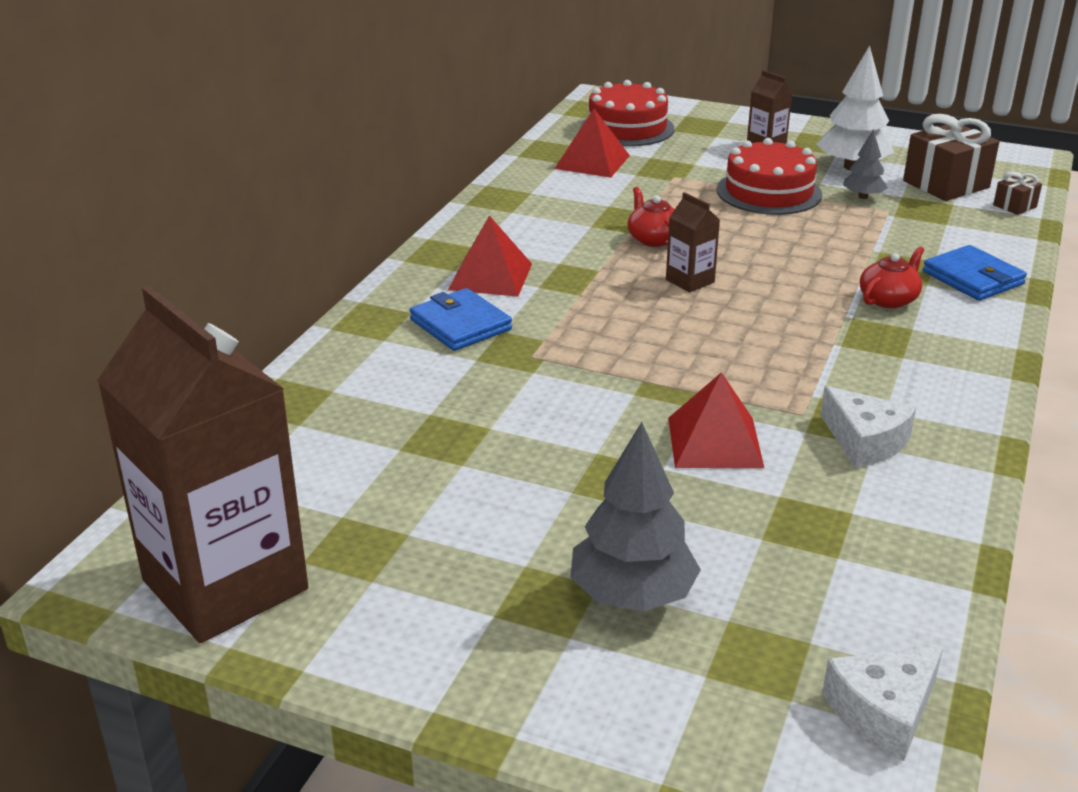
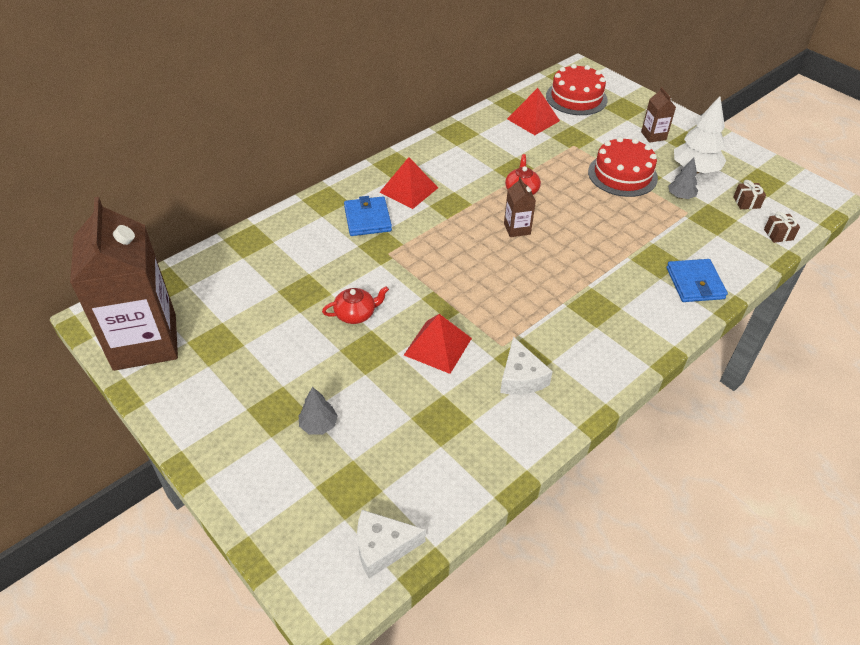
camera: 25 degrees right, 15 degrees up
grey tree [570,422,701,611] -> grey tree [299,387,338,435], size x0.55
red teapot [860,246,925,308] -> red teapot moved to [322,286,389,324]
brown gift [903,114,999,201] -> brown gift [733,180,766,209], size x0.49

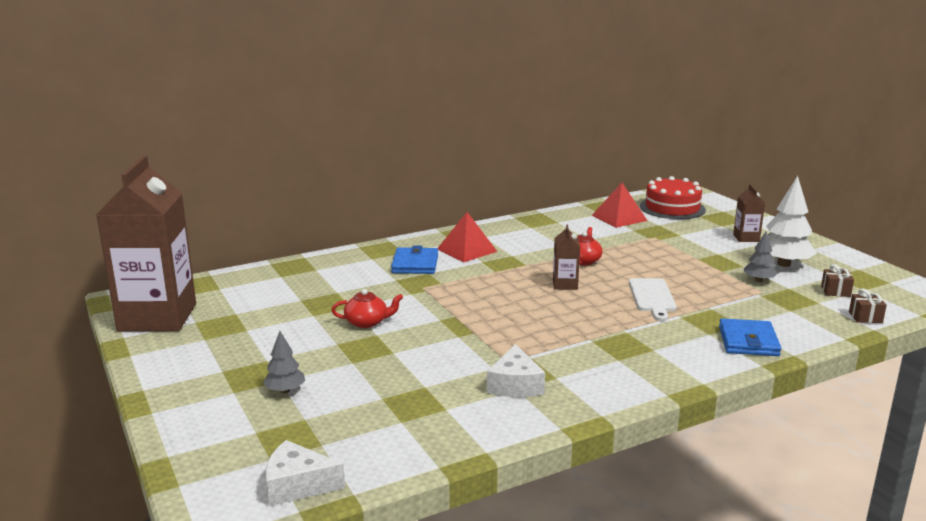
camera: 15 degrees right, 25 degrees down
red pyramid [404,314,472,374] -> none
red cake [588,137,658,197] -> none
none -> white cutting board [629,278,677,321]

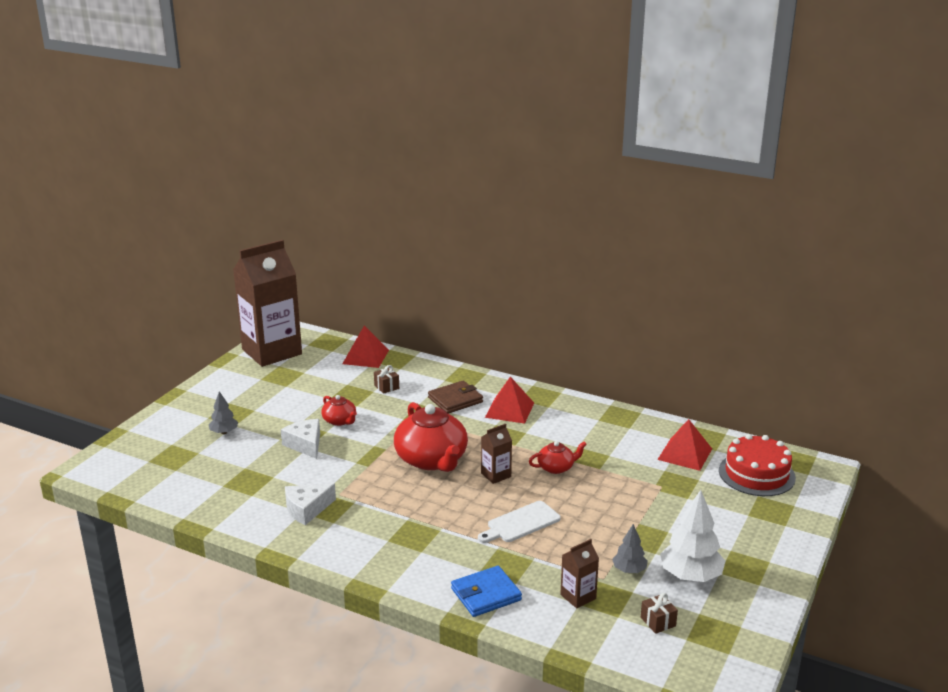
camera: 55 degrees right, 5 degrees up
white cheese [265,440,345,506] -> white cheese moved to [281,419,320,459]
blue wallet [391,246,438,274] -> brown wallet [428,381,483,414]
brown carton [733,184,765,242] -> brown carton moved to [560,539,599,608]
brown gift [849,288,887,323] -> brown gift moved to [374,365,399,394]
none -> red pyramid [342,325,389,368]
none -> red teapot [394,402,468,472]

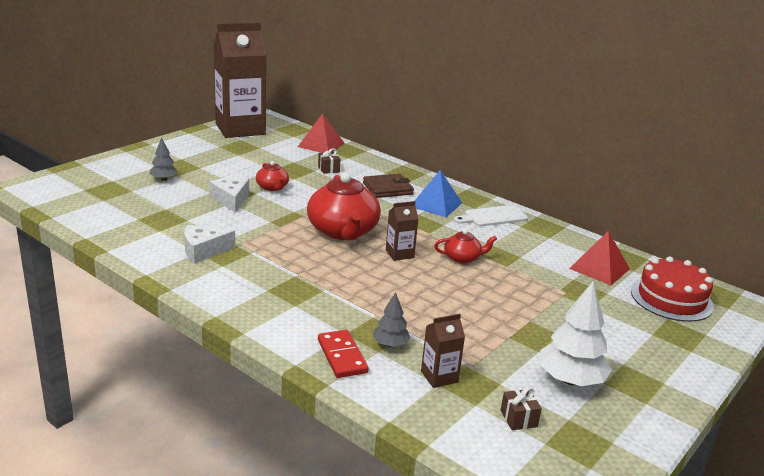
camera: 10 degrees right, 0 degrees up
blue wallet [451,566,522,617] -> red domino [318,330,369,378]
white cutting board [478,501,561,543] -> white cutting board moved to [454,205,528,226]
red pyramid [485,376,534,424] -> blue pyramid [415,170,462,217]
grey tree [612,524,648,573] -> grey tree moved to [373,292,411,347]

